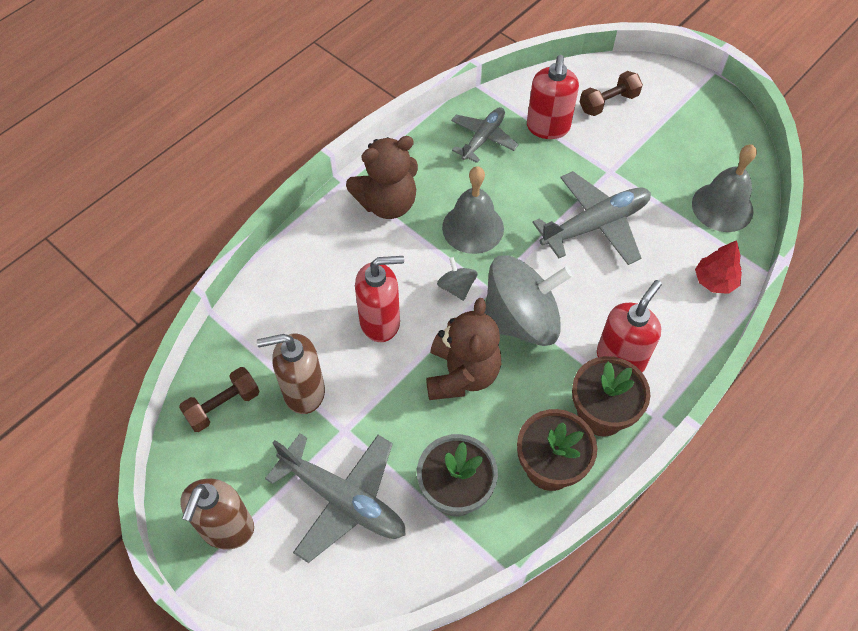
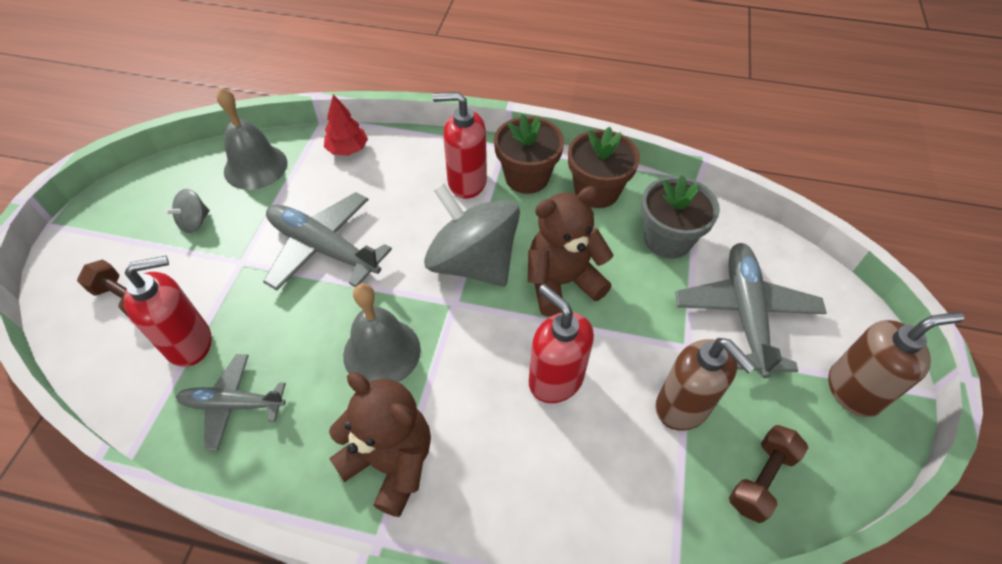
camera: 120 degrees left, 5 degrees down
brown dumbbell [179,367,260,432] -> brown dumbbell turned 75 degrees counterclockwise [729,425,808,523]
grey spinning top [437,257,478,301] -> grey spinning top moved to [165,189,210,233]

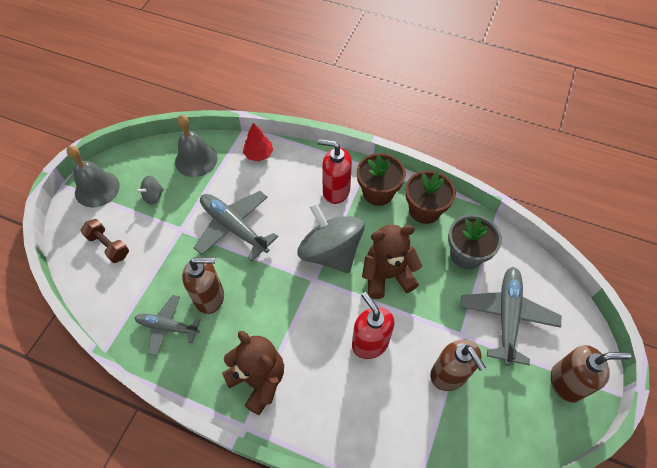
camera: 10 degrees right, 5 degrees up
red soap dispenser [124,256,212,367] -> none
grey bell [343,284,421,383] -> grey bell moved to [66,146,120,207]
brown dumbbell [729,425,808,523] -> none
none -> brown soap dispenser [182,257,224,314]

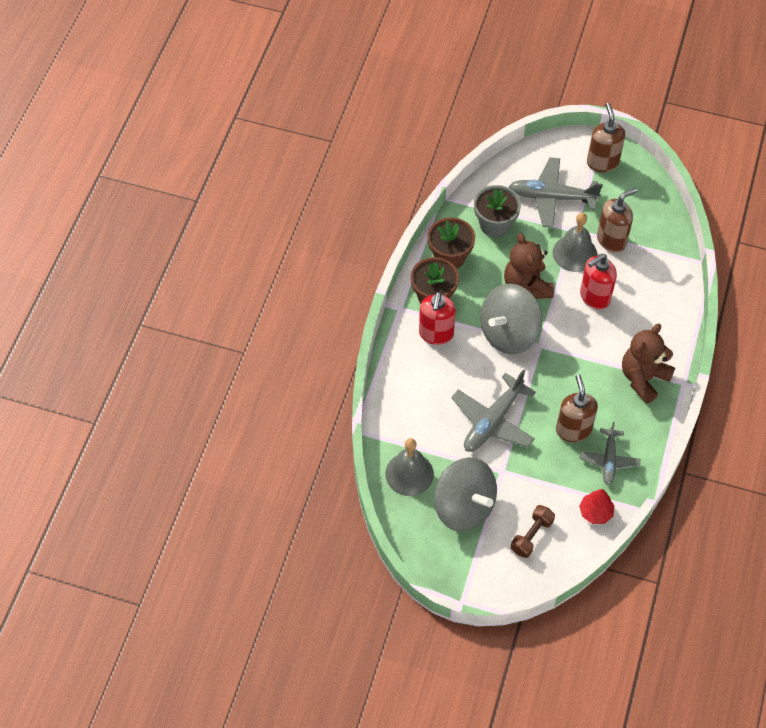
camera: 95 degrees left, 0 degrees up
grey bell [66,146,120,207] -> grey bell moved to [553,213,597,272]
grey spinning top [136,175,164,205] -> grey spinning top [434,457,497,532], size x2.35
red tree [243,123,273,162] -> red tree moved to [579,489,614,524]

